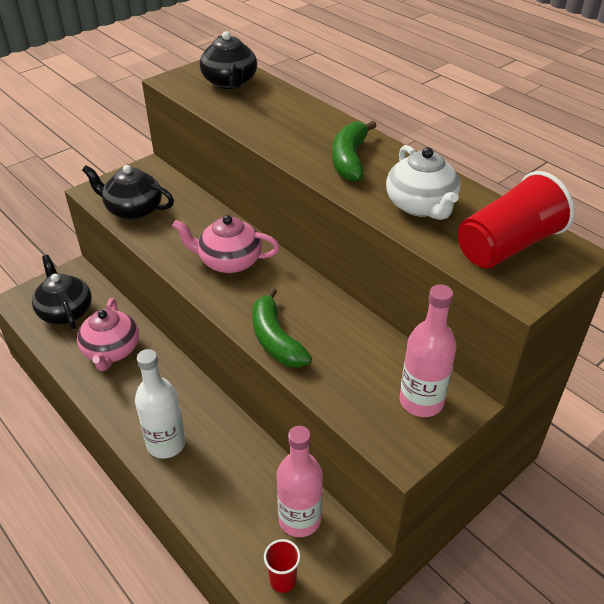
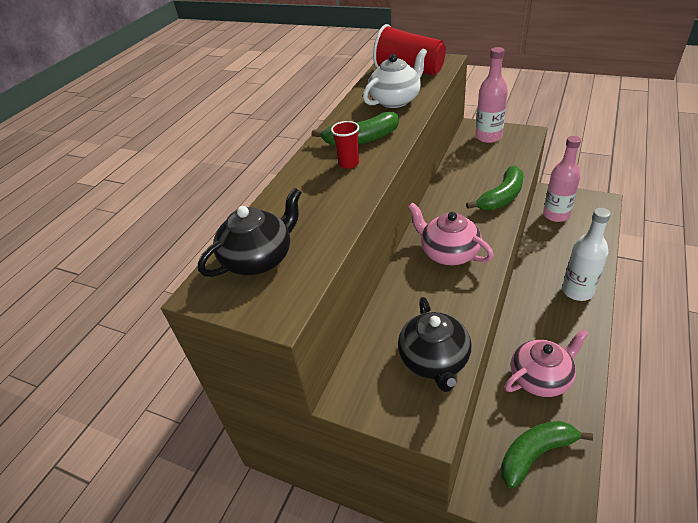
camera: 110 degrees left, 0 degrees up
black teapot [32,255,92,329] -> green banana [501,421,593,489]
pink teapot [172,215,280,273] -> pink teapot turned 150 degrees clockwise [408,203,494,265]
red cup [264,539,301,593] -> red cup moved to [331,121,359,169]

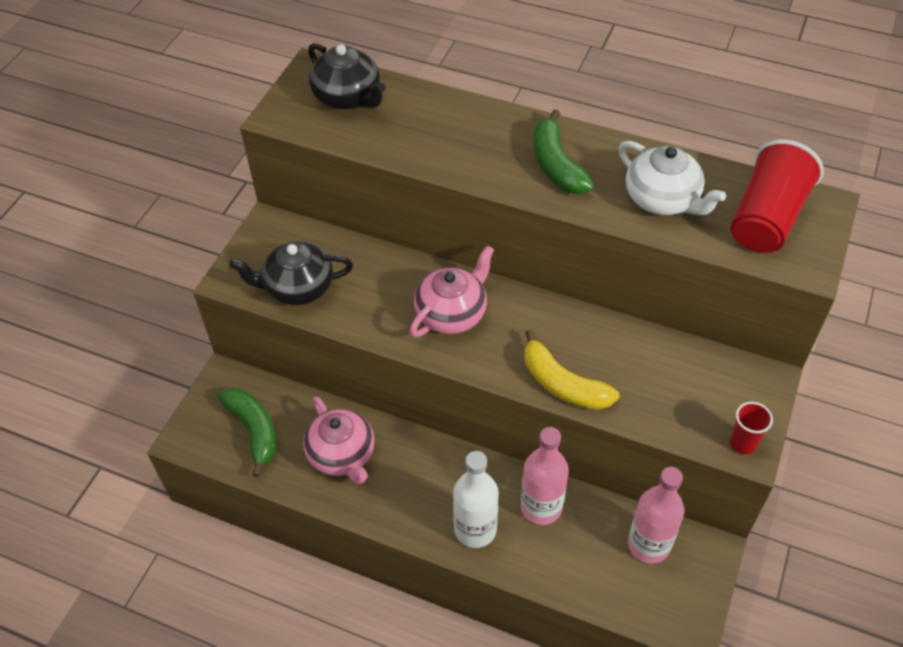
camera: 85 degrees right, 10 degrees up
red cup [331,121,359,169] -> red cup moved to [730,402,773,455]
green banana [466,166,524,211] -> yellow banana [524,330,619,410]
pink bottle [475,47,508,143] -> pink bottle moved to [520,427,569,525]

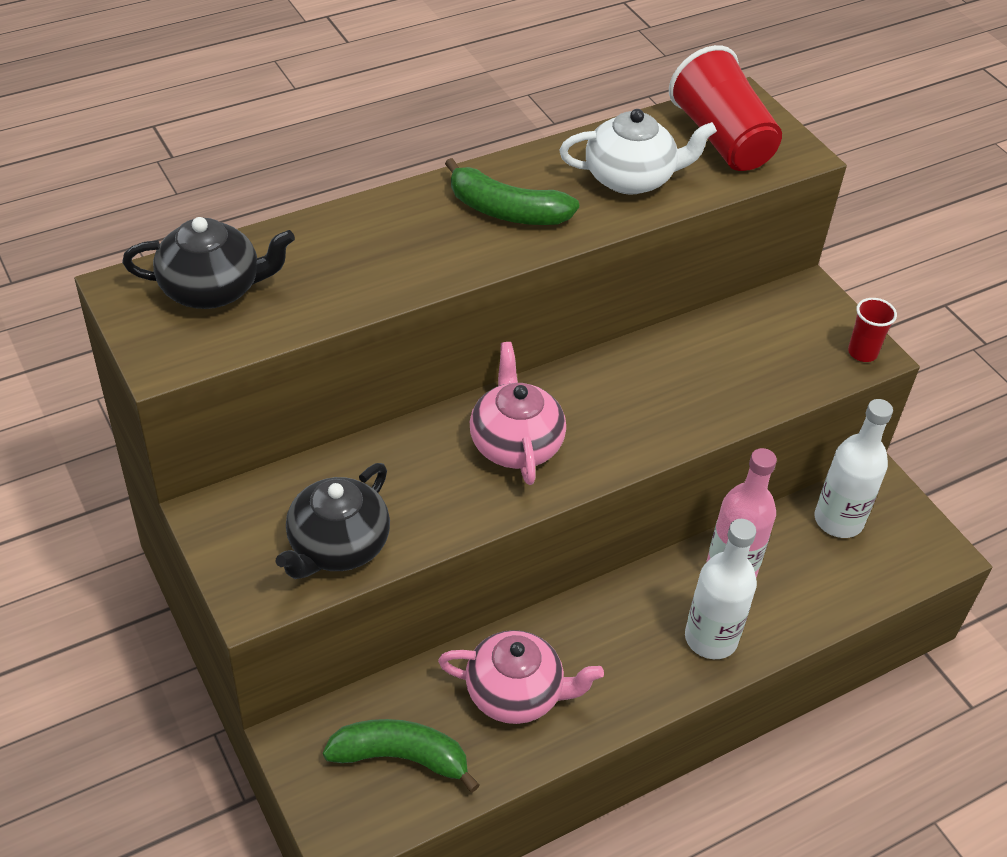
camera: 55 degrees left, 5 degrees down
yellow banana [524,330,619,410] -> none
pink bottle [628,467,684,564] -> white bottle [815,399,893,538]

